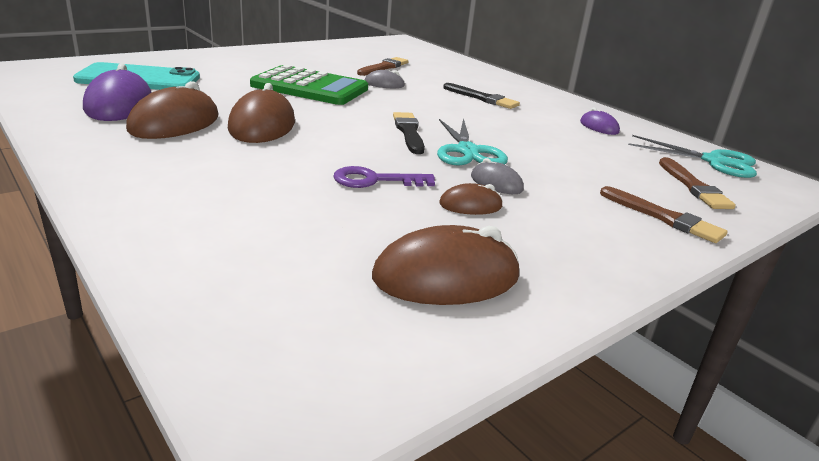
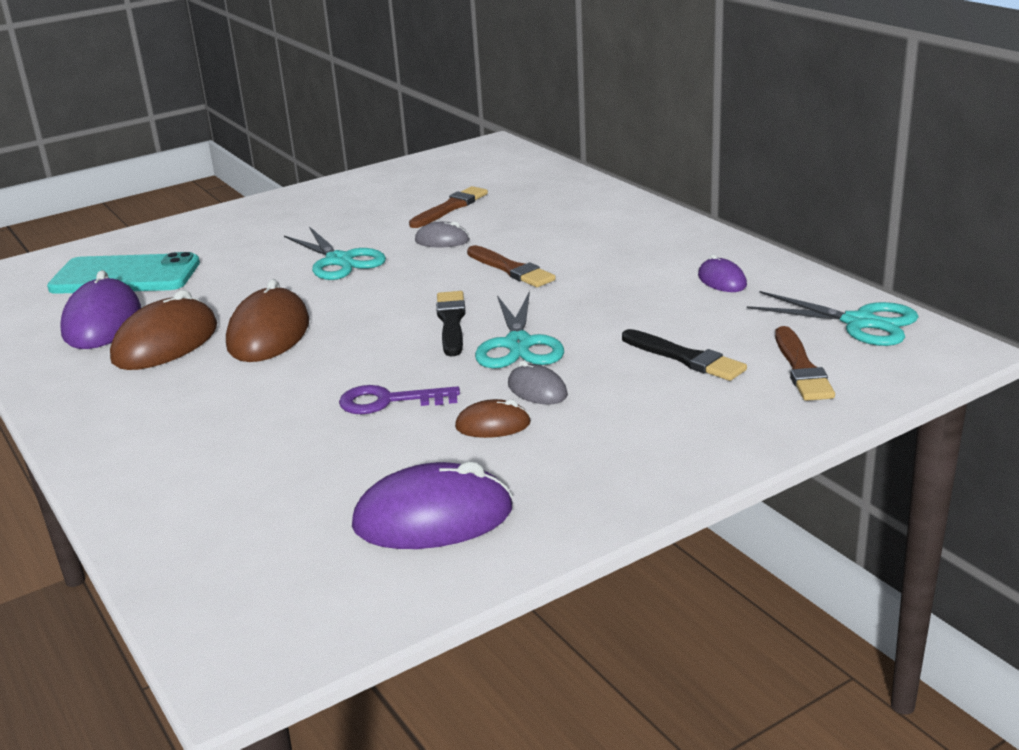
camera: 10 degrees right, 0 degrees up
green calculator [250,64,368,105] -> turquoise scissors [284,227,386,280]
brown mouse [372,225,519,305] -> purple mouse [352,461,513,549]
black brush [443,83,520,109] -> black brush moved to [622,329,747,381]
brown brush [600,186,728,243] -> brown brush moved to [467,245,556,287]

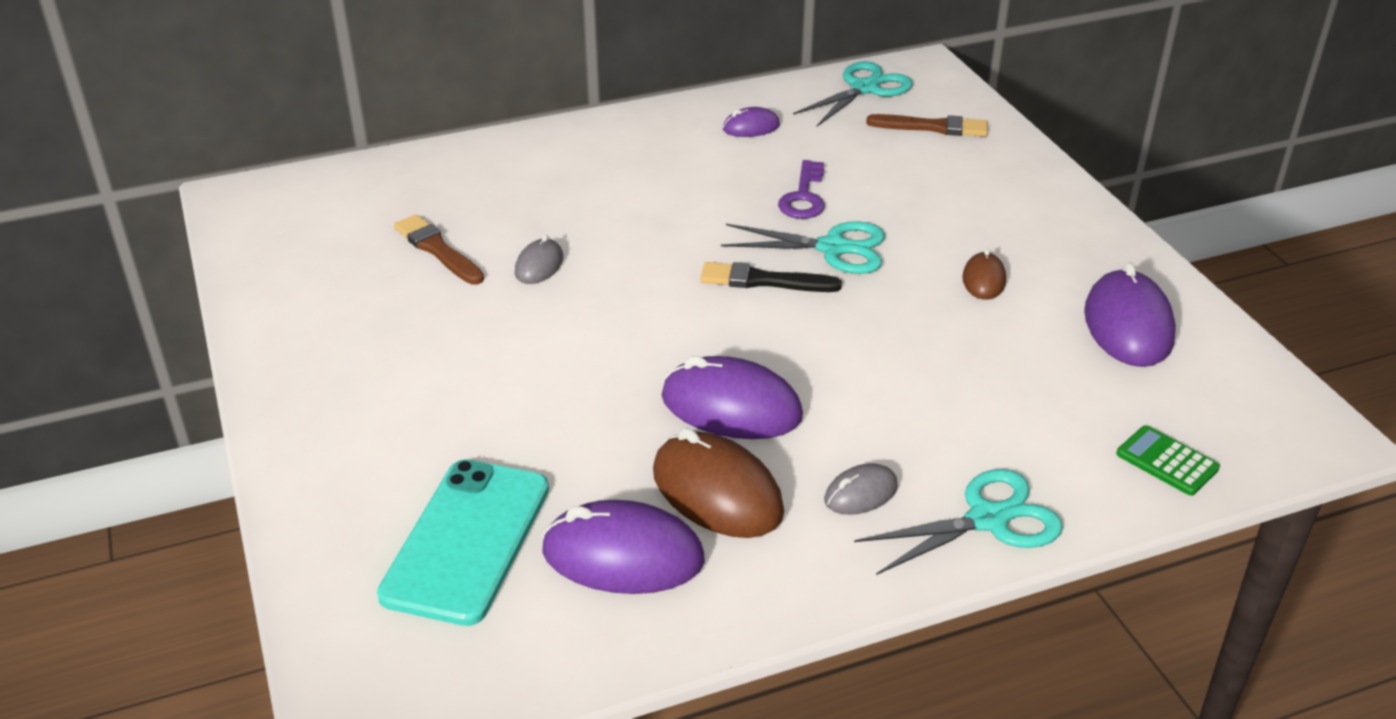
camera: 80 degrees left, 10 degrees up
brown mouse [226,279,309,362] -> purple mouse [662,356,803,439]
turquoise scissors [284,227,386,280] -> turquoise scissors moved to [854,469,1063,575]
purple key [339,385,460,414] -> purple key moved to [778,160,825,219]
brown brush [467,245,556,287] -> none
grey mouse [508,361,568,405] -> grey mouse moved to [824,463,898,515]
black brush [622,329,747,381] -> none
none -> green calculator [1116,425,1220,496]

